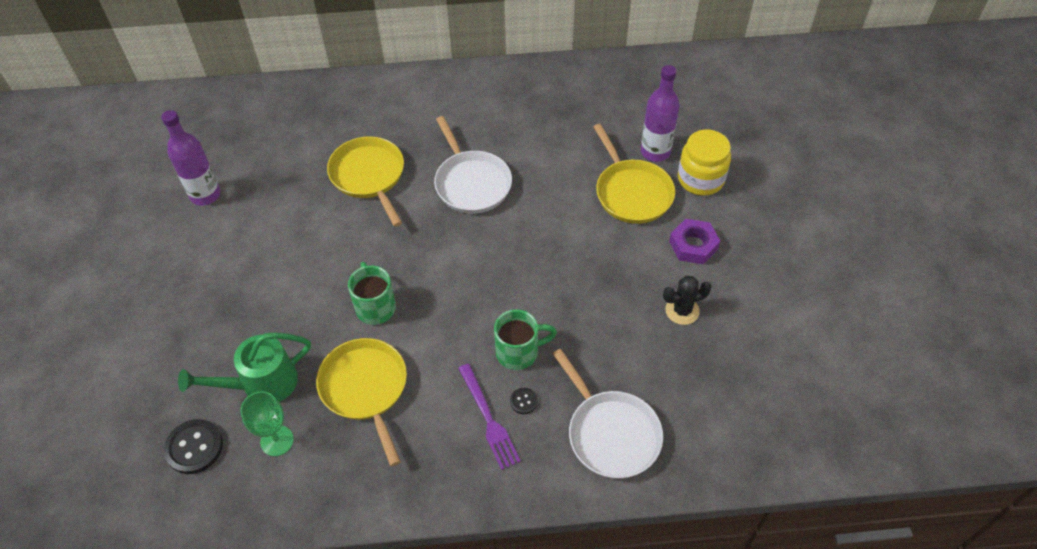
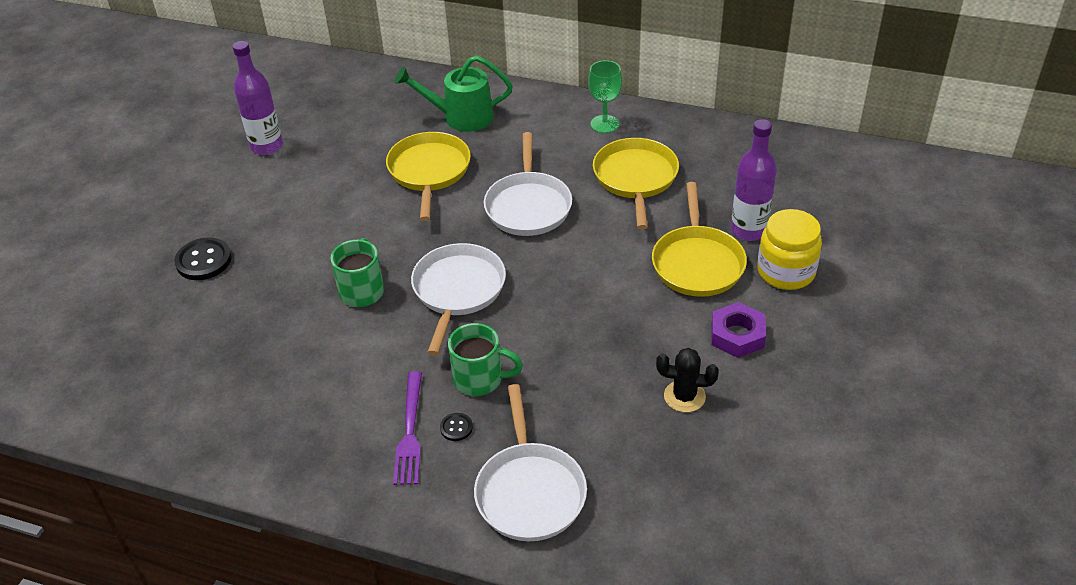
camera: 25 degrees right, 10 degrees down
black button [164,419,223,474] -> black button moved to [174,237,232,280]
green watering can [178,333,311,402] -> green watering can moved to [395,56,513,132]
green goblet [240,391,294,456] -> green goblet moved to [588,60,622,133]
yellow pan [316,338,407,466] -> yellow pan moved to [593,138,679,229]
none -> white pan [411,243,506,355]

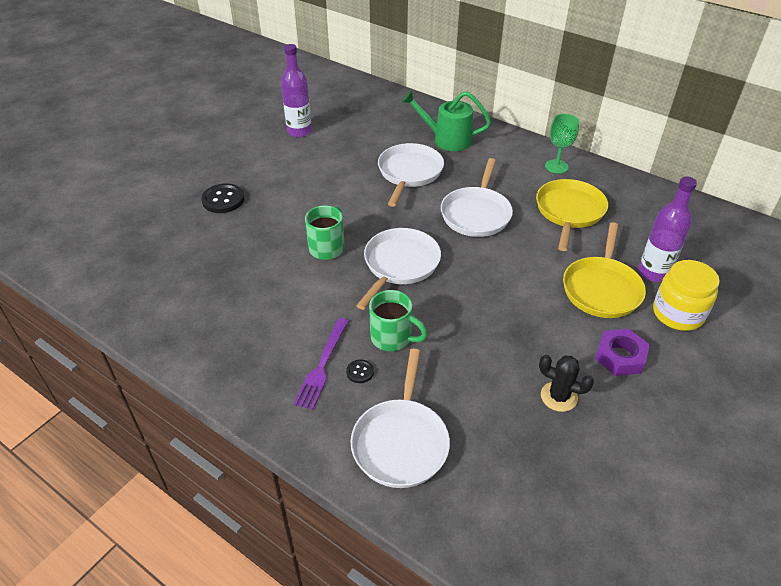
camera: 15 degrees right, 0 degrees up
yellow pan [386,132,471,221] -> white pan [378,143,444,207]

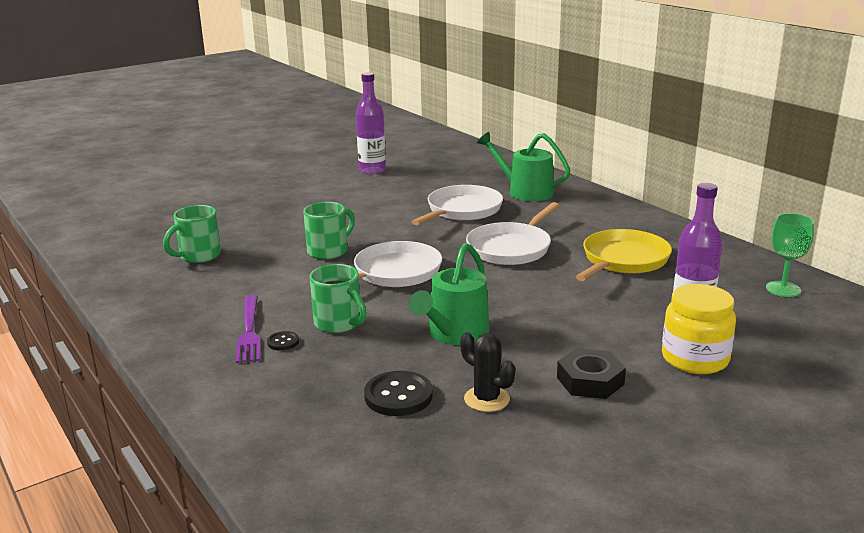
camera: 20 degrees right, 20 degrees down
black button [201,184,244,213] -> black button moved to [364,371,433,416]
purple fork [293,318,349,410] -> purple fork turned 45 degrees counterclockwise [236,295,261,363]
white pan [350,348,450,488] -> none
green goblet [545,114,579,174] -> green goblet moved to [766,213,814,297]
yellow pan [563,222,646,318] -> none
purple nut [595,329,650,376] -> black nut [557,348,626,399]
none -> green mug [163,205,221,263]
none -> green watering can [409,243,490,345]

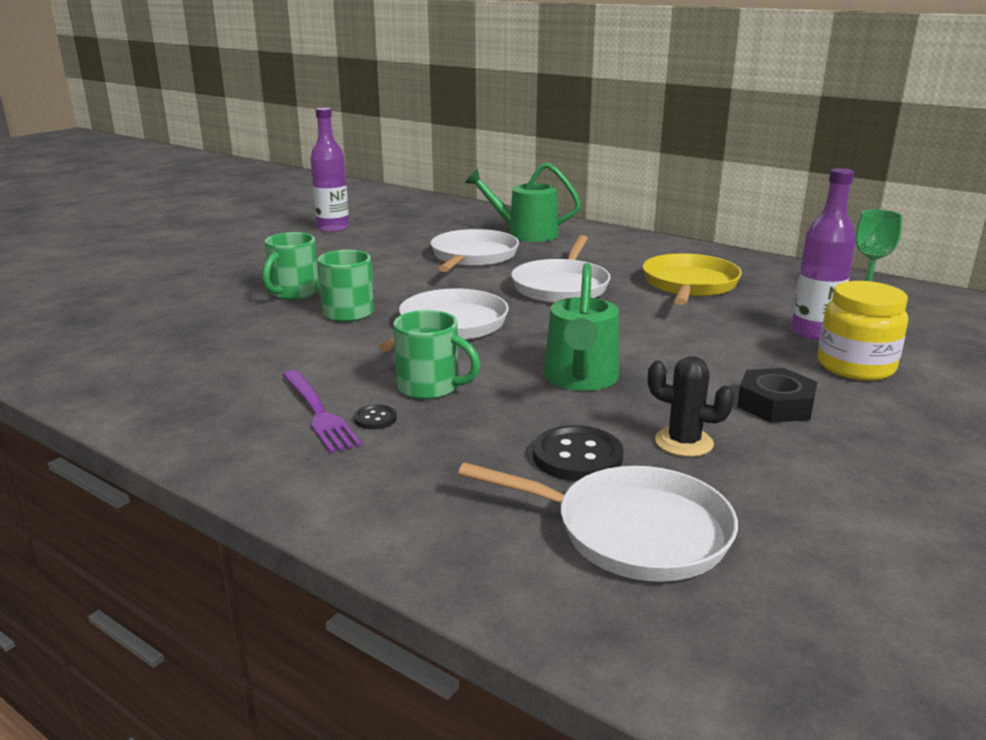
camera: 20 degrees left, 0 degrees up
green mug [163,205,221,263] -> green mug moved to [262,232,319,300]
none -> white pan [458,462,738,582]

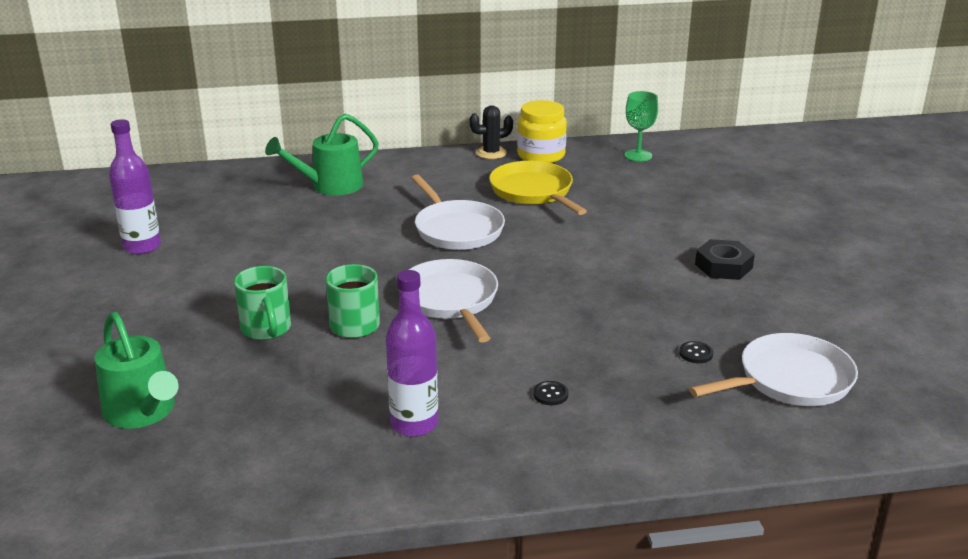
camera: 45 degrees left, 5 degrees up
purple fork [283,370,362,453] -> none
green mug [393,310,481,399] -> none
white pan [430,229,519,272] -> none
black button [533,425,623,481] -> black button [679,341,713,363], size x0.51
green watering can [544,263,619,391] -> green watering can moved to [95,312,178,429]
black cactus [648,356,734,457] -> black cactus moved to [469,105,513,159]
purple bottle [791,168,856,340] -> purple bottle moved to [386,270,438,437]
yellow jar [817,281,908,381] -> yellow jar moved to [517,100,567,163]

